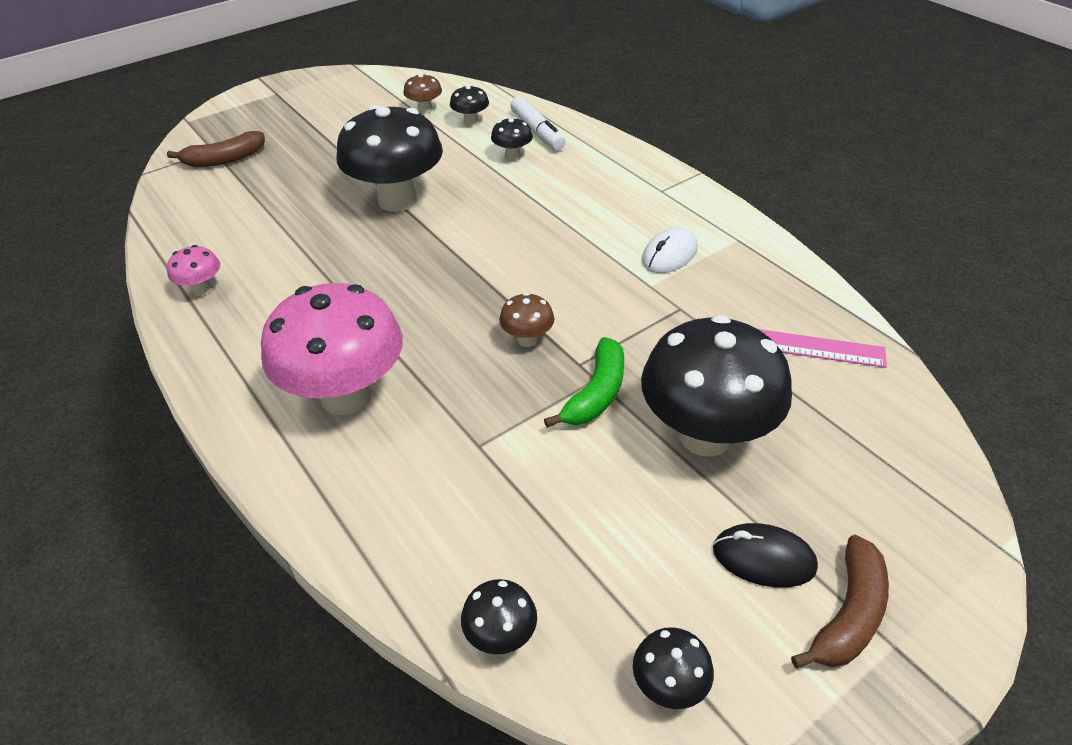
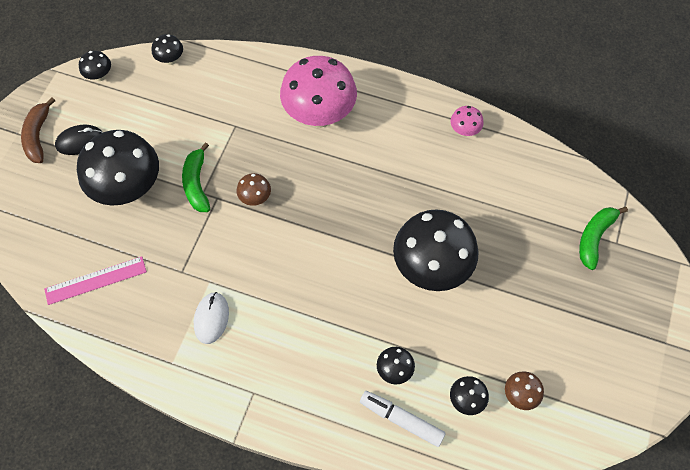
camera: 145 degrees right, 20 degrees up
brown banana [167,131,265,167] -> green banana [579,207,628,270]

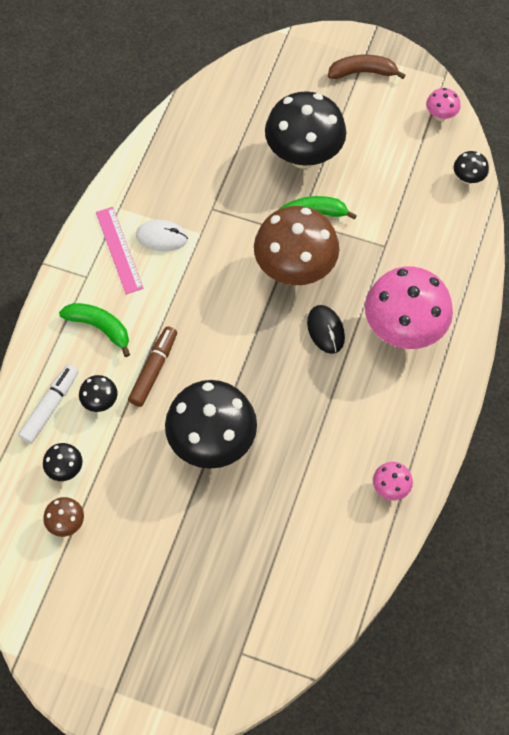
camera: 90 degrees right, 0 degrees up
pink ruler [44,256,147,305] -> pink ruler moved to [96,207,144,294]
black mouse [55,124,103,155] -> black mouse moved to [307,305,345,354]
black mushroom [79,51,111,81] -> pink mushroom [426,88,461,121]
brown mushroom [237,173,271,206] -> brown mushroom [254,206,339,285], size x2.29
green banana [579,207,628,270] -> green banana moved to [59,303,130,357]
none -> brown marker [128,326,177,407]

